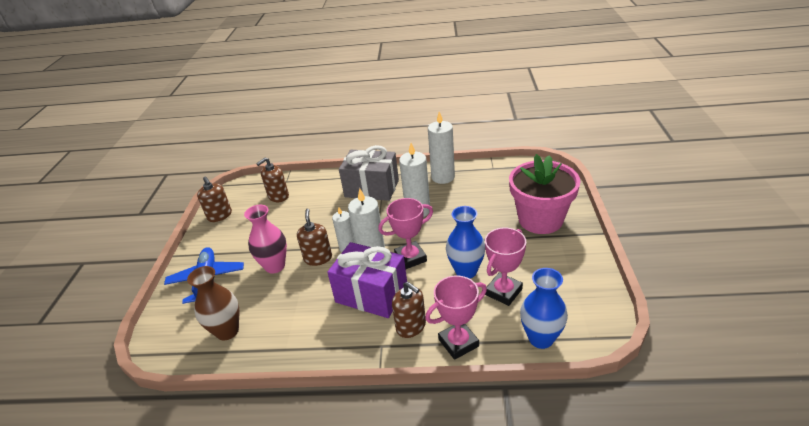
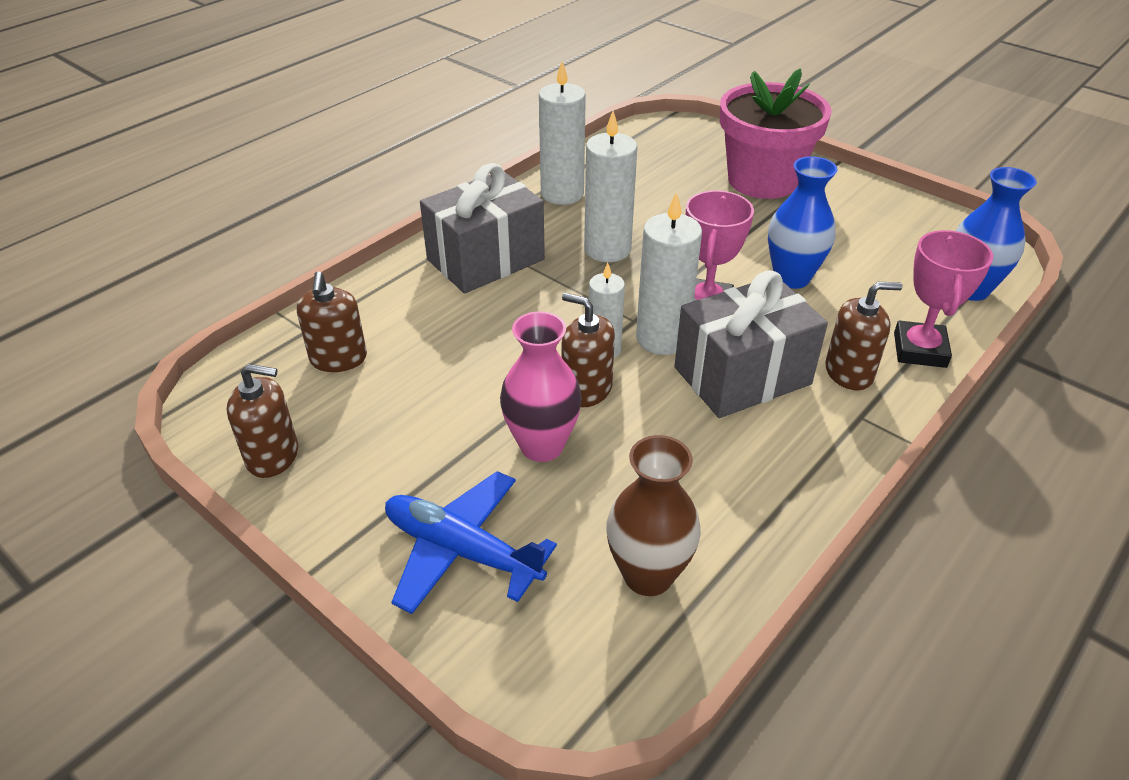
camera: 55 degrees left, 5 degrees up
purple gift [327,242,407,318] -> grey gift [674,270,828,418]
pink trophy [485,228,526,306] -> none

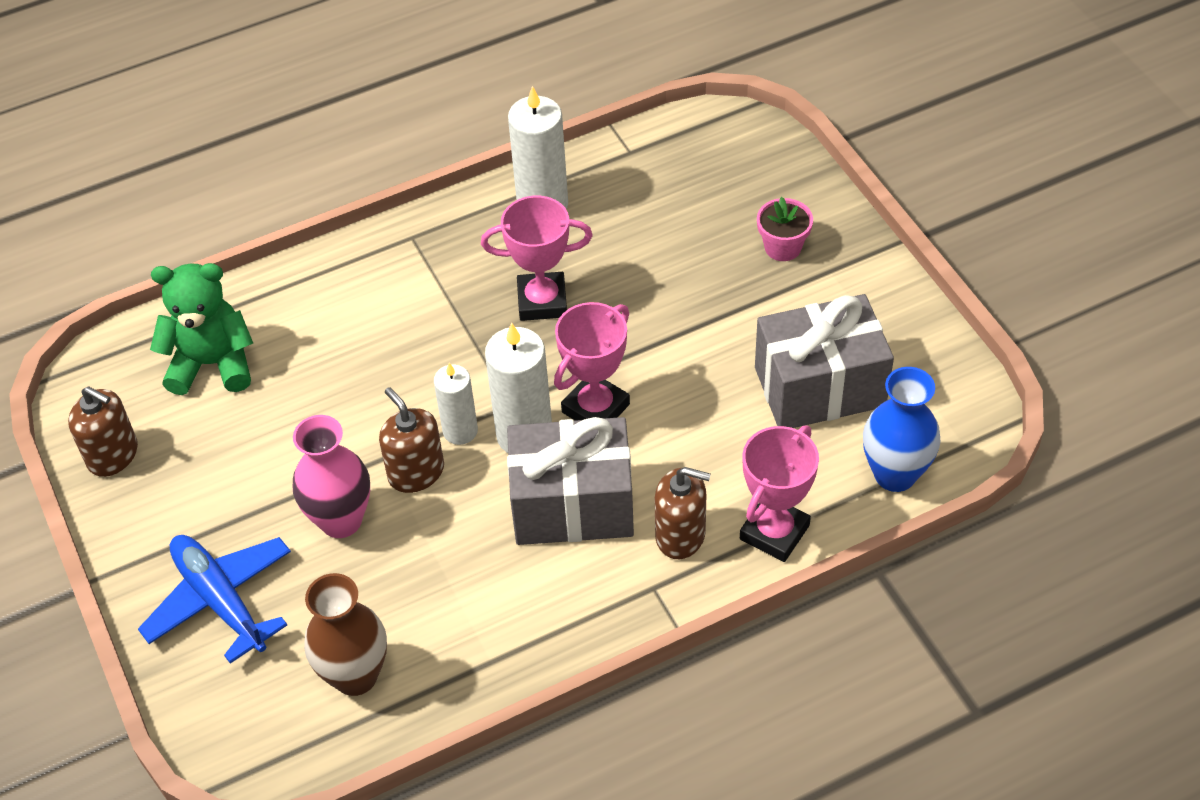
camera: 25 degrees right, 10 degrees up
brown soap dispenser [297,272,367,372] -> green teddy bear [150,263,253,395]
grey gift [420,163,545,293] -> grey gift moved to [755,294,894,428]
white candle [584,111,637,262] -> pink trophy [481,196,593,321]
pink flower pot [720,69,832,199] -> pink flower pot [757,197,813,261], size x0.43
blue vase [768,156,838,289] -> none

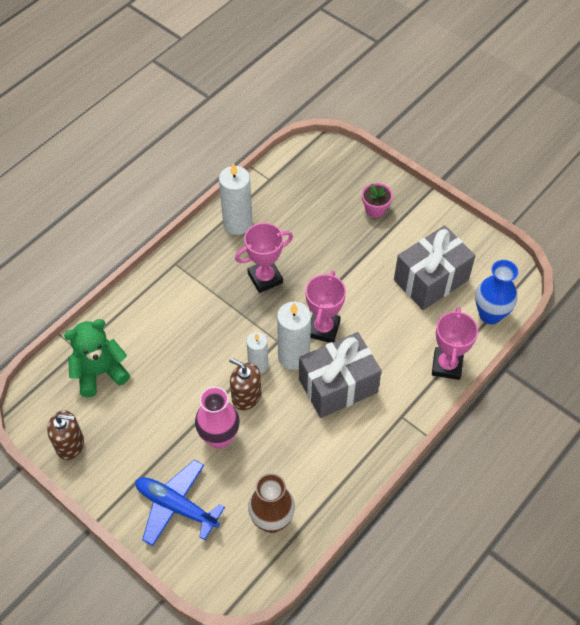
camera: 25 degrees left, 5 degrees up
brown soap dispenser [655,467,711,559] -> none

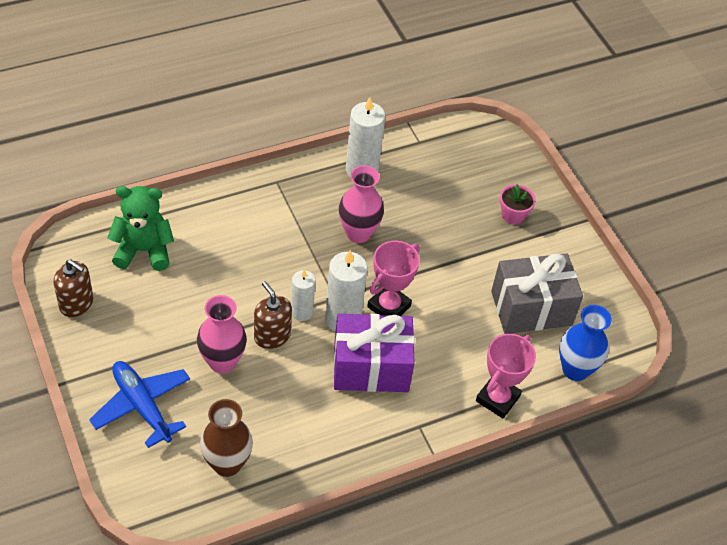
camera: 20 degrees right, 5 degrees down
pink trophy [235,223,293,293] -> pink vase [339,165,384,243]
grey gift [299,332,382,418] -> purple gift [333,314,415,392]

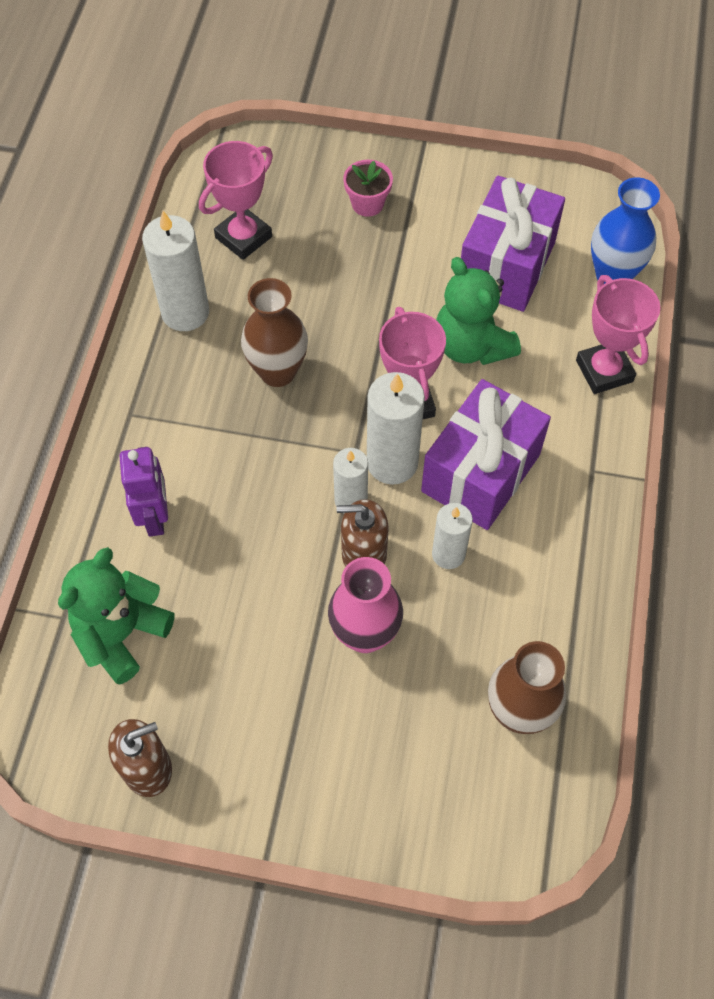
camera: 50 degrees left, 10 degrees up
blue plane [89,361,190,448] -> none
pink vase [339,165,384,243] -> brown vase [241,278,308,387]
grey gift [491,253,583,334] -> purple gift [461,176,565,312]
none -> purple robot [120,447,168,536]
none -> pink trophy [199,141,273,260]
none -> white candle [432,503,473,569]
none -> green teddy bear [436,257,521,365]

